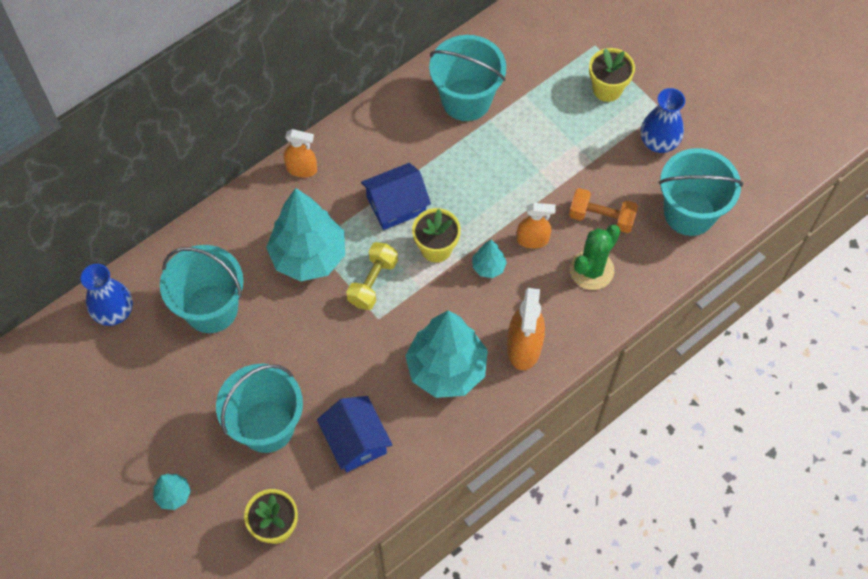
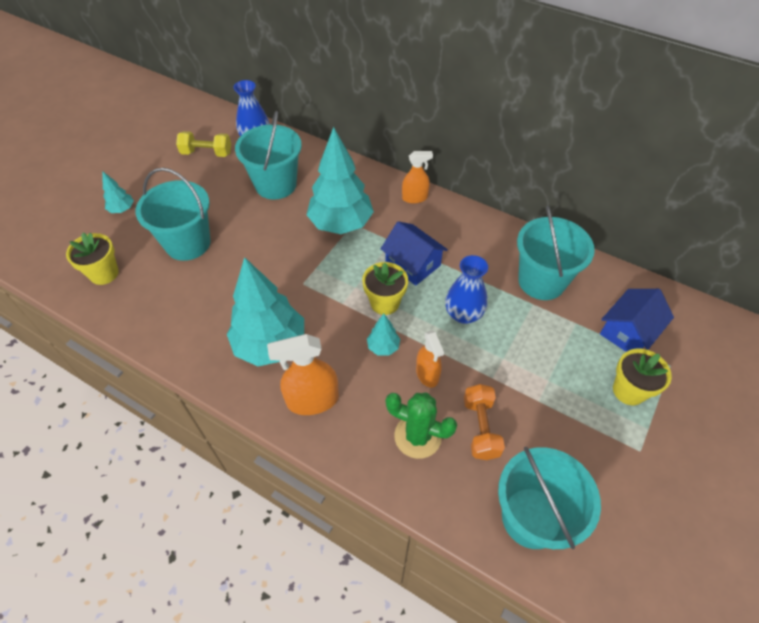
camera: 70 degrees right, 10 degrees down
orange spray bottle [283,129,317,177] -> orange spray bottle turned 90 degrees counterclockwise [402,151,433,203]
blue house [317,396,392,472] -> blue house moved to [600,289,674,352]
yellow dumbbell [346,242,398,310] -> yellow dumbbell moved to [176,131,231,157]
blue vase [641,88,685,153] -> blue vase moved to [445,255,488,324]

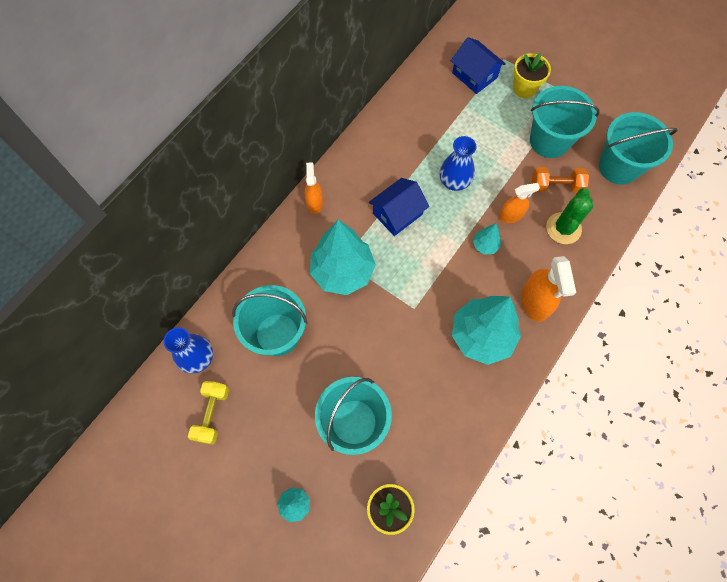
camera: 85 degrees left, 15 degrees up
yellow flower pot [362,262,408,315] -> none
turquoise bucket [517,206,595,300] -> turquoise bucket moved to [530,86,600,158]

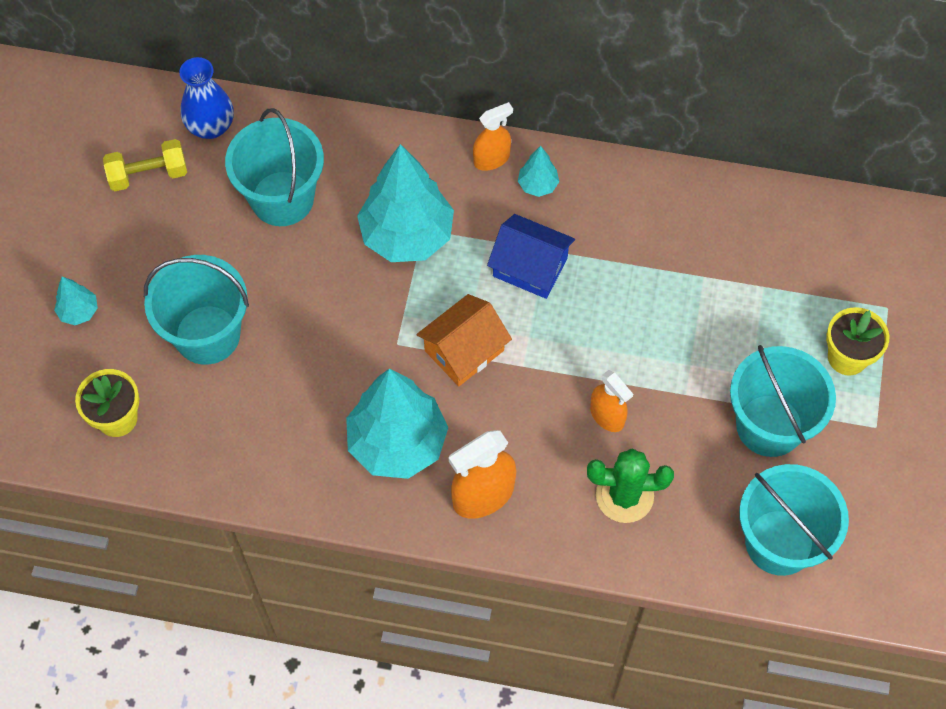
camera: 65 degrees right, 5 degrees down
blue vase [439,136,477,191] -> none
blue house [451,37,506,94] -> none
turquoise tree [473,223,501,255] -> turquoise tree moved to [518,146,559,197]
orange dumbbell [532,167,589,193] -> none
none -> orange house [416,294,512,386]

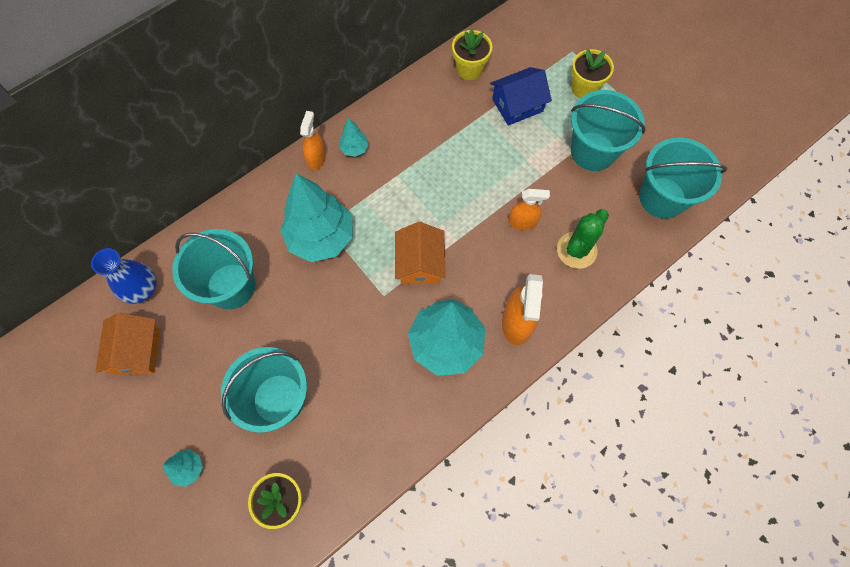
camera: 50 degrees left, 5 degrees up
yellow dumbbell [103,139,187,191] -> orange house [95,313,160,375]
blue house [487,214,575,299] -> blue house moved to [490,67,552,126]
none -> yellow flower pot [452,29,492,80]

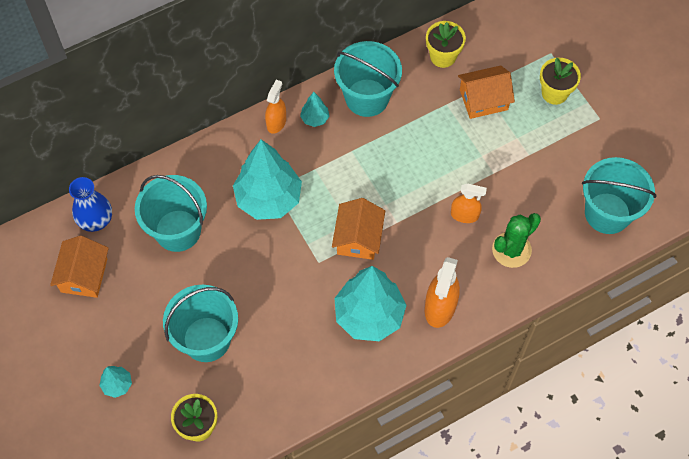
camera: 10 degrees right, 5 degrees down
blue house [490,67,552,126] -> orange house [458,65,515,119]
turquoise bucket [571,90,646,171] -> turquoise bucket moved to [334,41,402,117]

